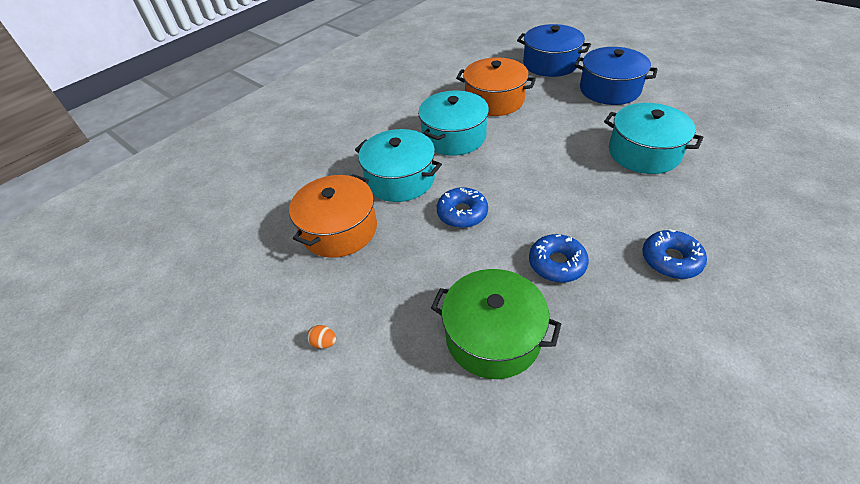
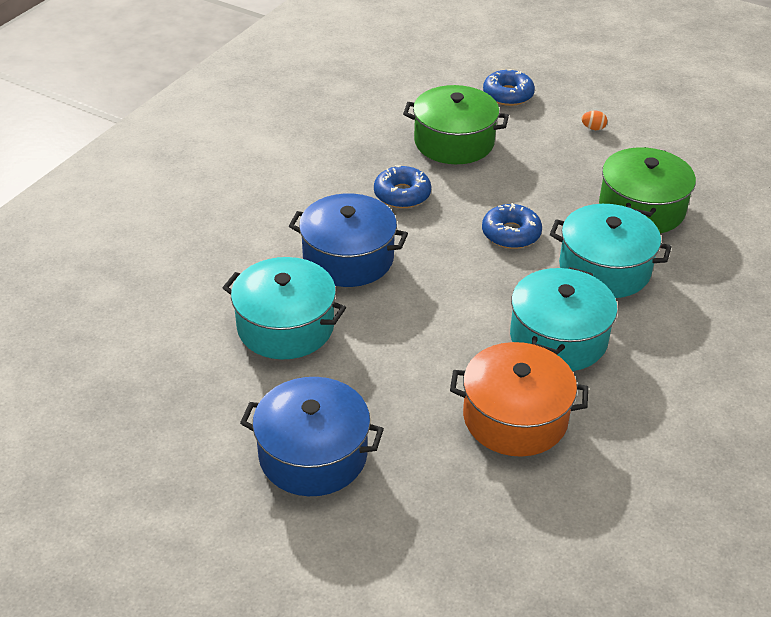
camera: 165 degrees right, 5 degrees down
orange pot [289,174,377,258] -> green pot [599,147,696,234]
blue pot [517,24,591,77] -> blue pot moved to [289,194,408,287]
blue donut [642,229,707,279] -> blue donut moved to [483,69,535,106]

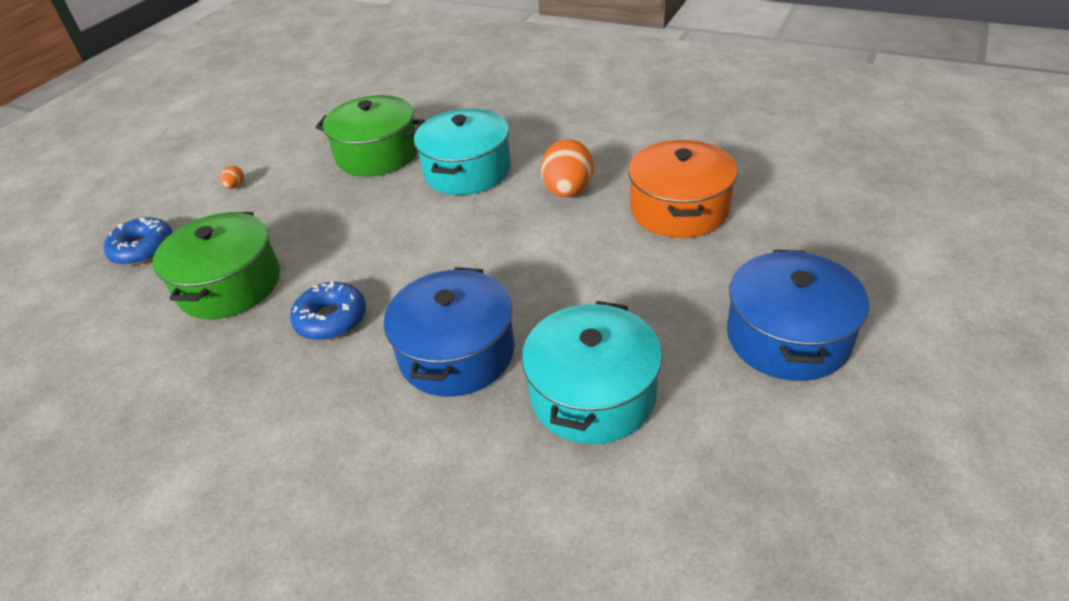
camera: 90 degrees left, 0 degrees up
blue donut [482,203,542,249] -> none
turquoise pot [510,267,617,371] -> orange egg [541,139,594,198]

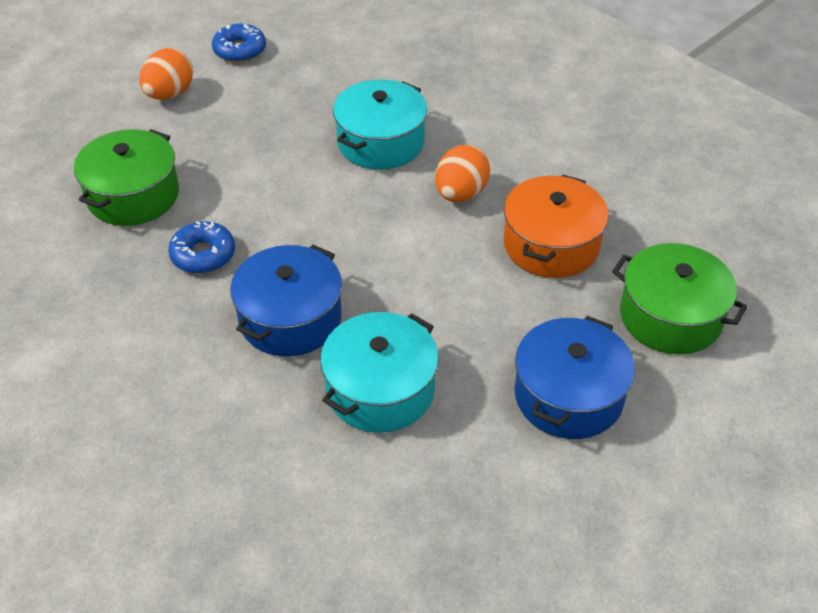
camera: 15 degrees right, 5 degrees up
blue donut [103,217,173,266] -> blue donut moved to [212,24,266,63]
orange egg [220,166,244,189] -> orange egg [139,48,193,100], size x2.30
green pot [316,95,425,177] -> green pot moved to [612,243,747,354]

